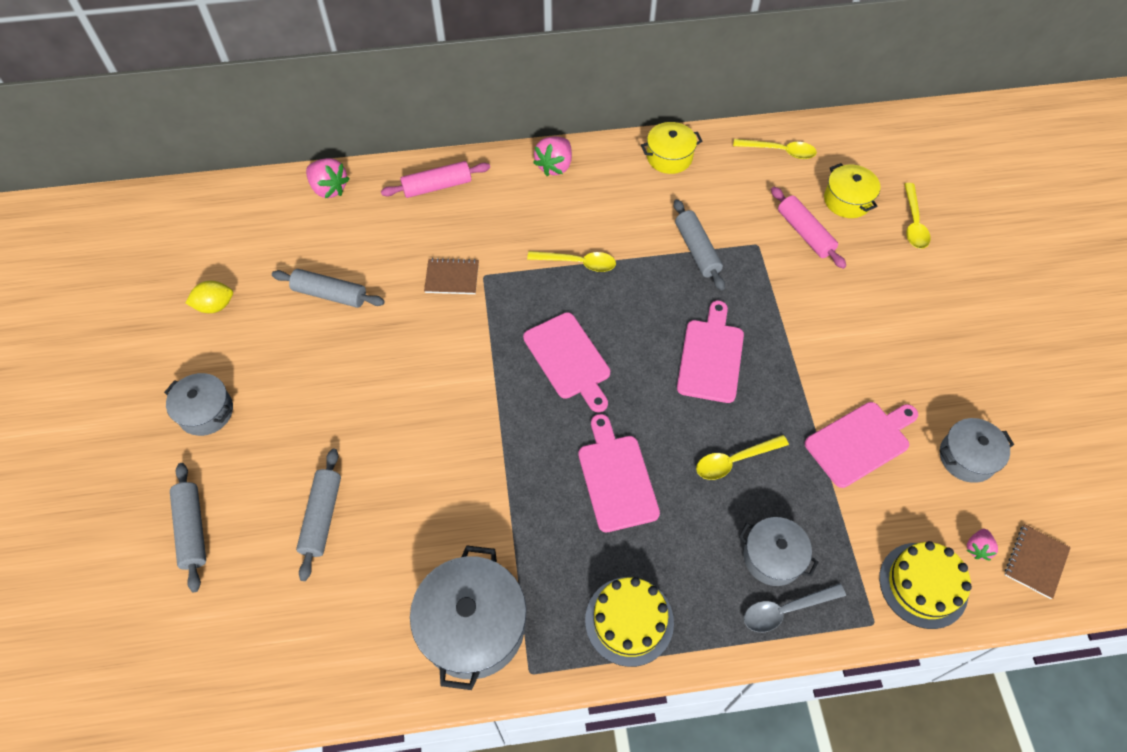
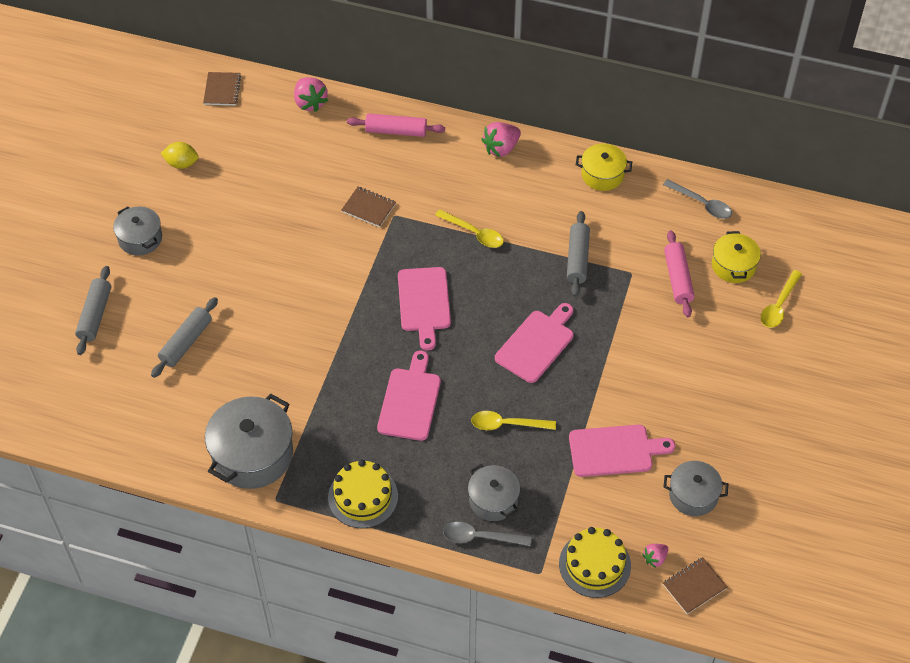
camera: 25 degrees right, 5 degrees down
grey rolling pin [272,269,385,308] -> none
yellow spoon [733,139,817,159] -> grey spoon [663,179,732,219]
none -> brown notebook [203,72,241,105]

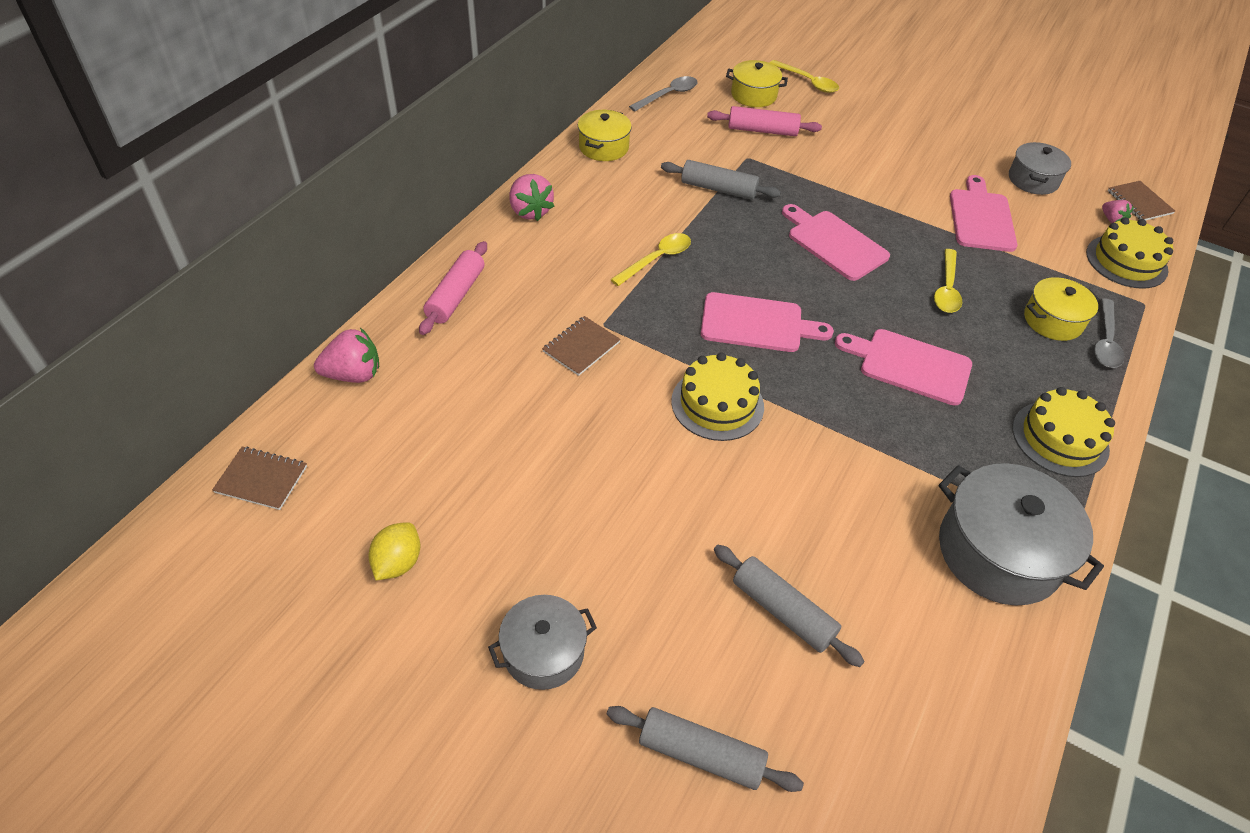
camera: 80 degrees left, 5 degrees down
grey pot [468,464,520,521] -> yellow pot [1024,277,1100,341]
none -> yellow cake [671,352,764,441]

